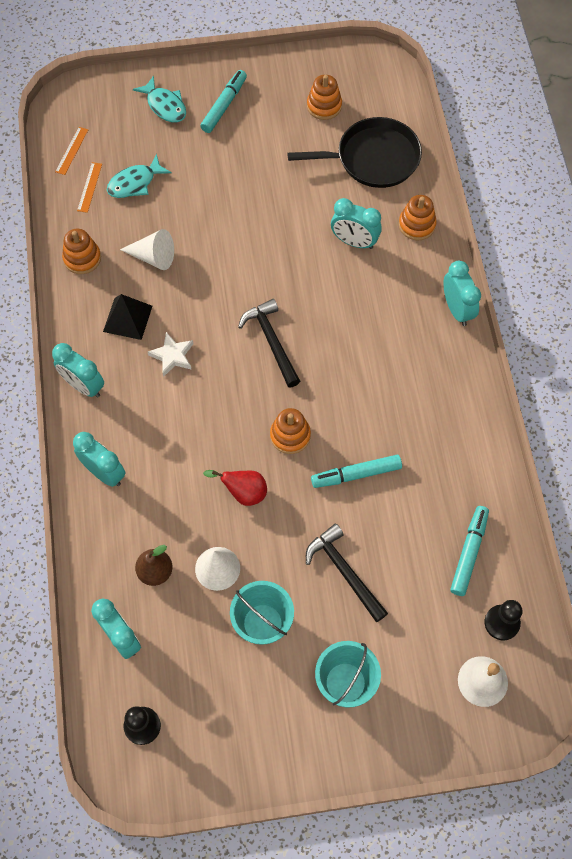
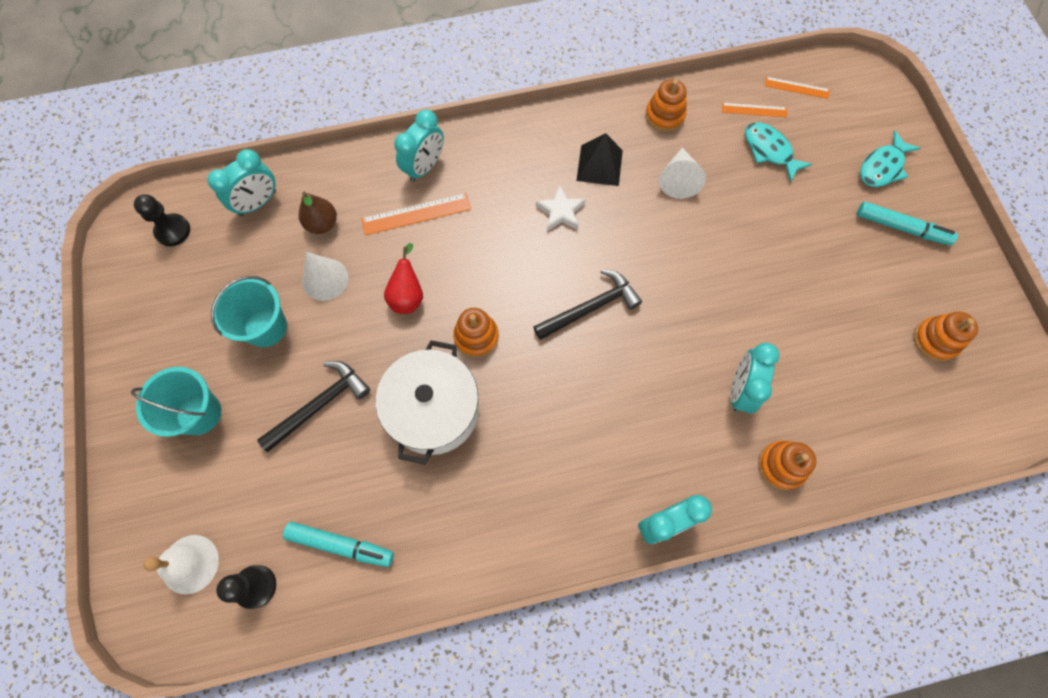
camera: 85 degrees right, 5 degrees up
turquoise clock [52,343,104,398] -> none
black pan [287,117,422,188] -> none
turquoise marker [311,455,402,488] -> white pot [376,340,479,465]
none -> orange ruler [361,193,471,235]

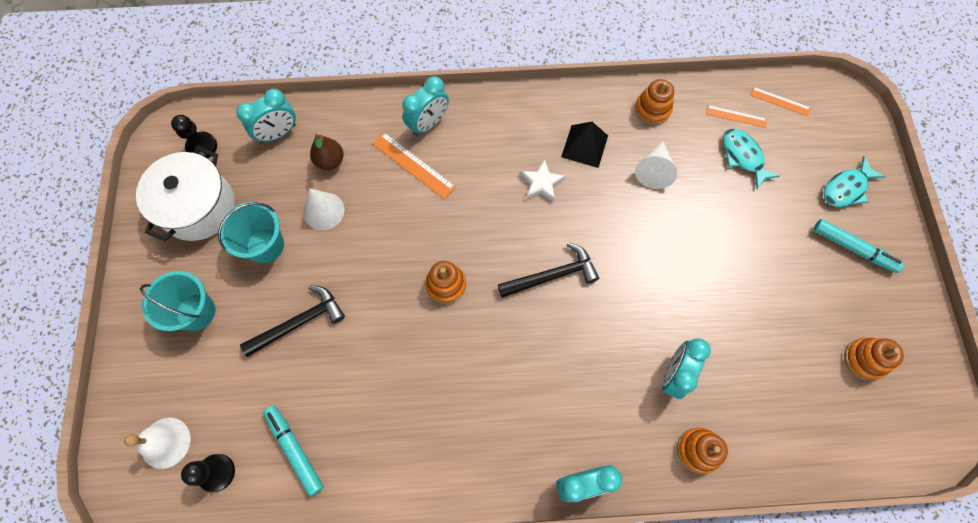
camera: 10 degrees right, 0 degrees up
turquoise marker [283,522,394,567] -> turquoise marker turned 150 degrees counterclockwise [263,405,324,497]
orange ruler [361,193,471,235] -> orange ruler turned 45 degrees clockwise [372,132,456,199]
white pot [376,340,479,465] -> white pot moved to [136,147,235,241]
red pear [384,243,423,314] -> none

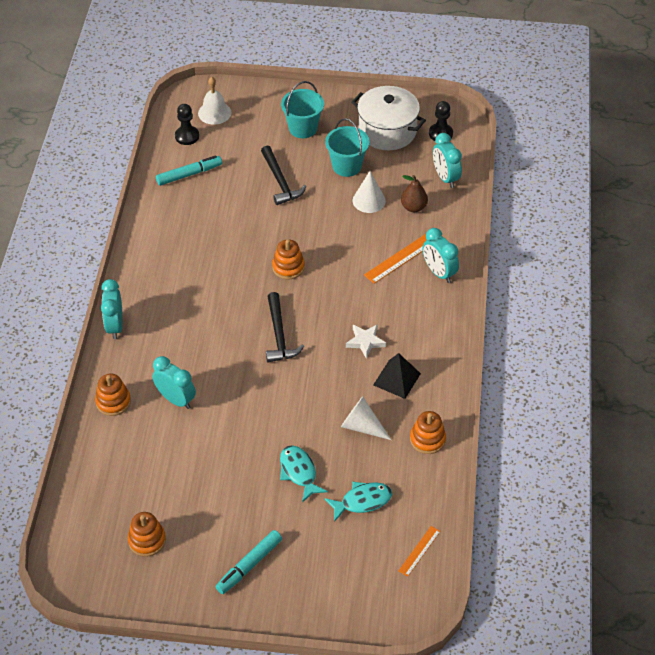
camera: 100 degrees right, 20 degrees down
orange ruler [706,105,767,128] -> none
turquoise fish [824,156,885,207] -> turquoise fish moved to [280,445,328,503]

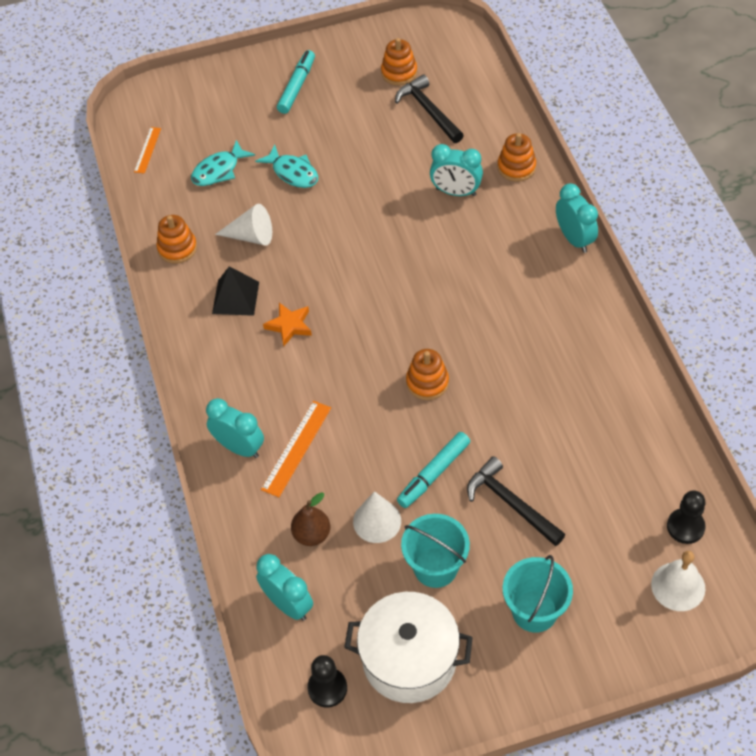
camera: 160 degrees right, 5 degrees up
turquoise marker [156,155,222,186] -> turquoise marker moved to [397,432,470,508]
black hammer [266,292,304,362] -> black hammer moved to [395,75,464,143]
white star [346,324,386,359] -> orange star [263,303,312,346]

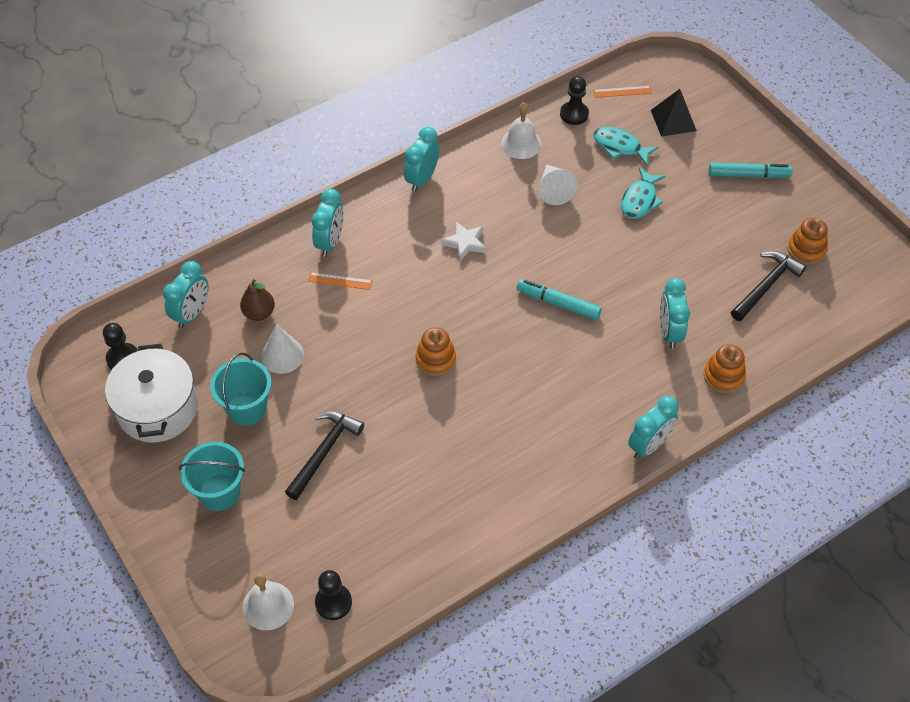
camera: 70 degrees right, 0 degrees up
orange stacking toy [156,215,197,264] -> white bell [501,102,542,159]
black pyramid [212,267,259,316] -> black pyramid moved to [651,89,697,137]
orange ruler [261,401,331,497] -> orange ruler [308,272,372,290], size x0.63
orange star [263,303,312,346] -> white star [441,222,486,261]
turquoise marker [397,432,470,508] -> turquoise marker moved to [517,279,602,320]
none -> turquoise clock [404,127,439,192]
none -> black pawn [560,76,589,125]

